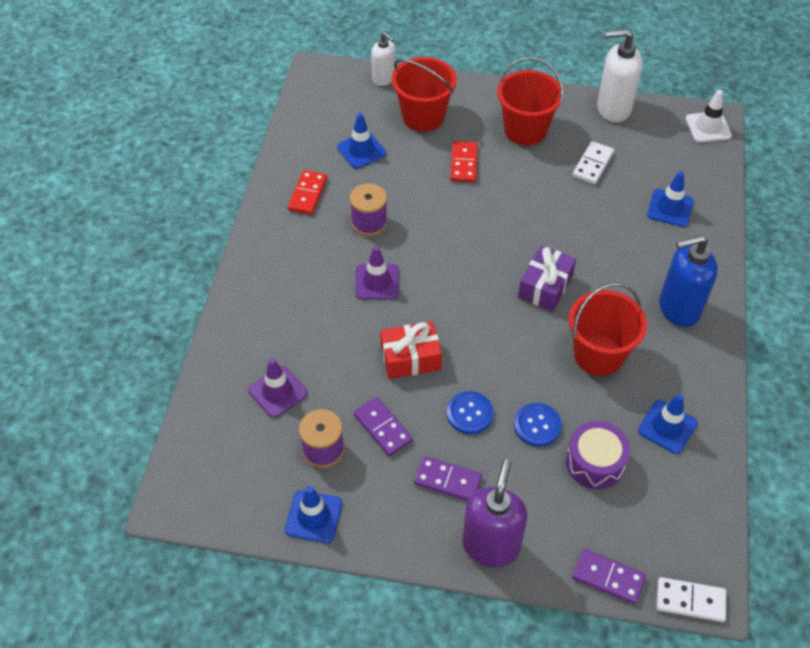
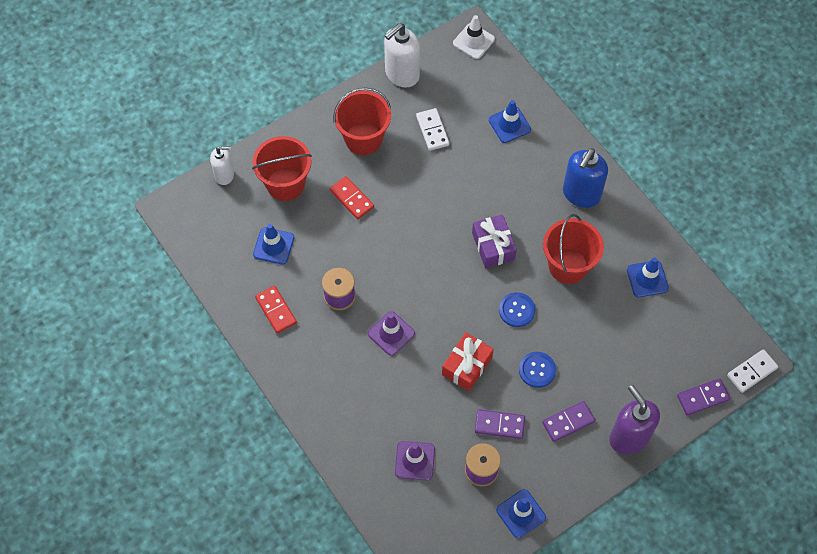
camera: 45 degrees left, 10 degrees up
blue button [514,403,562,447] -> blue button moved to [499,292,535,327]
purple drum [566,421,630,489] -> none

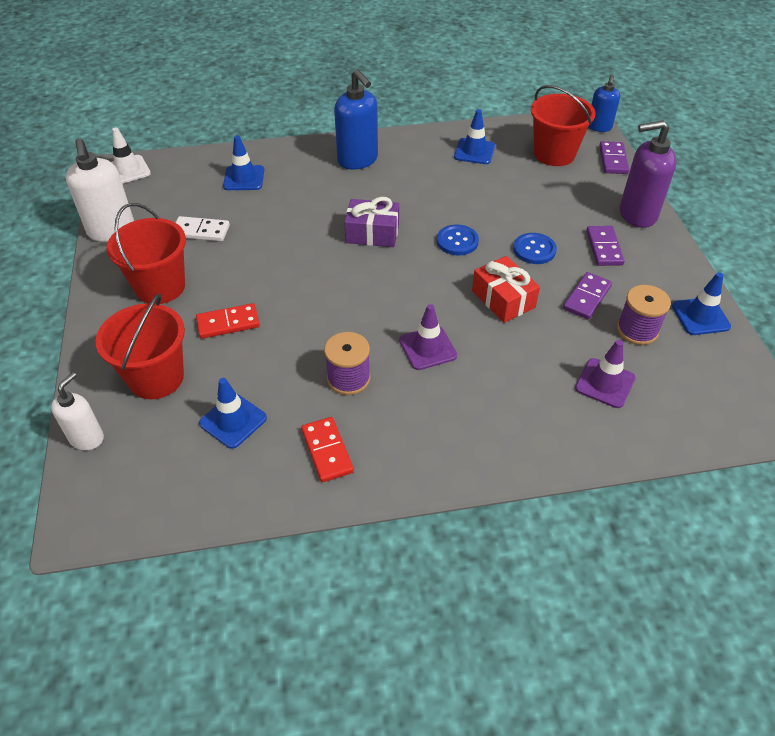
camera: 65 degrees left, 15 degrees down
red domino [255,286,297,333] -> red domino turned 75 degrees clockwise [301,417,354,482]
red bucket [543,214,604,284] -> red bucket moved to [531,85,595,166]
white domino [727,349,778,393] -> blue soap dispenser [588,75,620,132]

